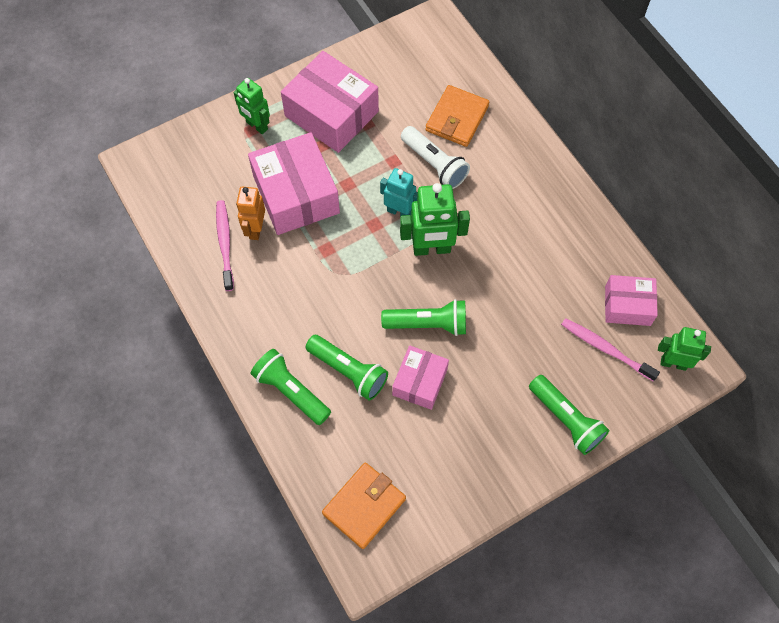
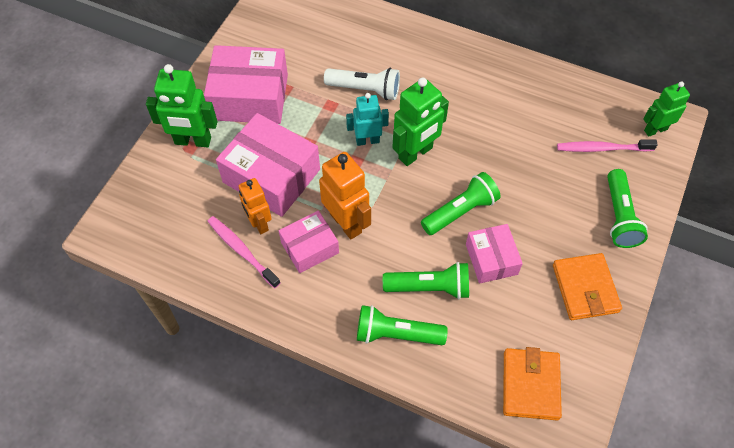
camera: 35 degrees left, 5 degrees down
green robot [234,78,270,134] -> green robot [146,64,217,147], size x1.52
orange wallet [426,85,489,147] -> orange wallet moved to [553,253,622,320]
green flashlight [529,375,609,455] -> green flashlight turned 75 degrees clockwise [607,169,648,248]
pink box [605,275,658,326] -> pink box moved to [279,211,339,273]
none -> orange robot [319,152,371,239]

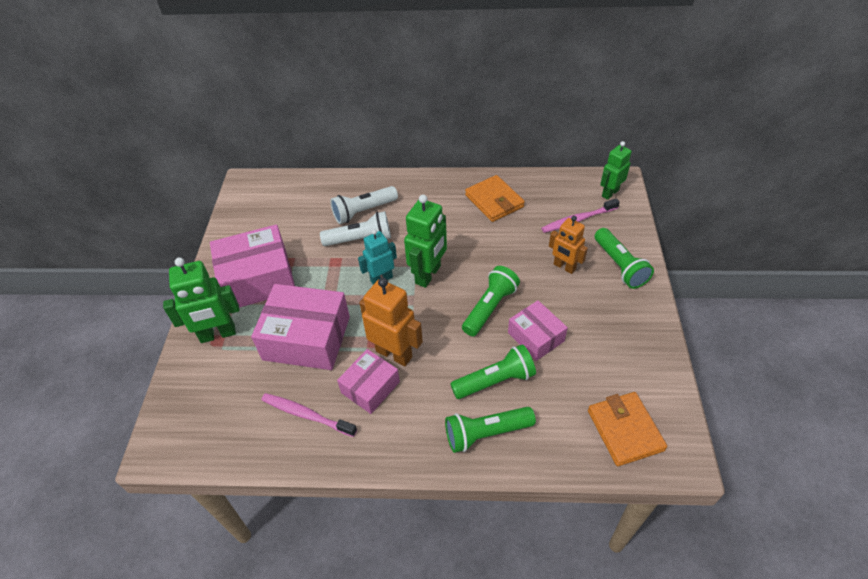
camera: 20 degrees left, 10 degrees down
orange robot [239,178,272,234] -> orange robot moved to [549,216,588,274]
orange wallet [553,253,622,320] -> orange wallet moved to [465,175,525,222]
none -> white flashlight [330,186,398,224]

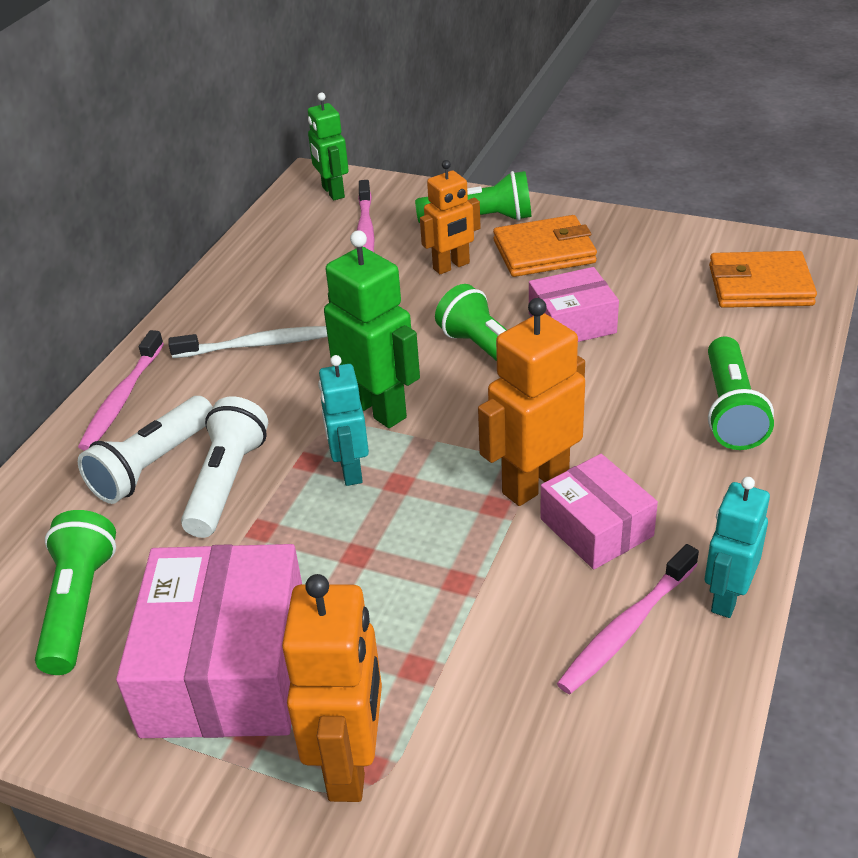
camera: 70 degrees left, 10 degrees down
green robot [163,257,239,343] -> orange robot [282,574,382,802]
pink box [251,284,350,370] -> none
white flashlight [330,186,398,224] -> white flashlight turned 45 degrees clockwise [78,396,213,504]
green flashlight [450,344,536,399] -> green flashlight moved to [35,510,116,675]
orange wallet [465,175,525,222] -> orange wallet moved to [493,215,597,277]
none -> pink toothbrush [78,330,164,451]
none -> white toothbrush [168,326,328,358]
none -> turquoise robot [705,477,770,618]

